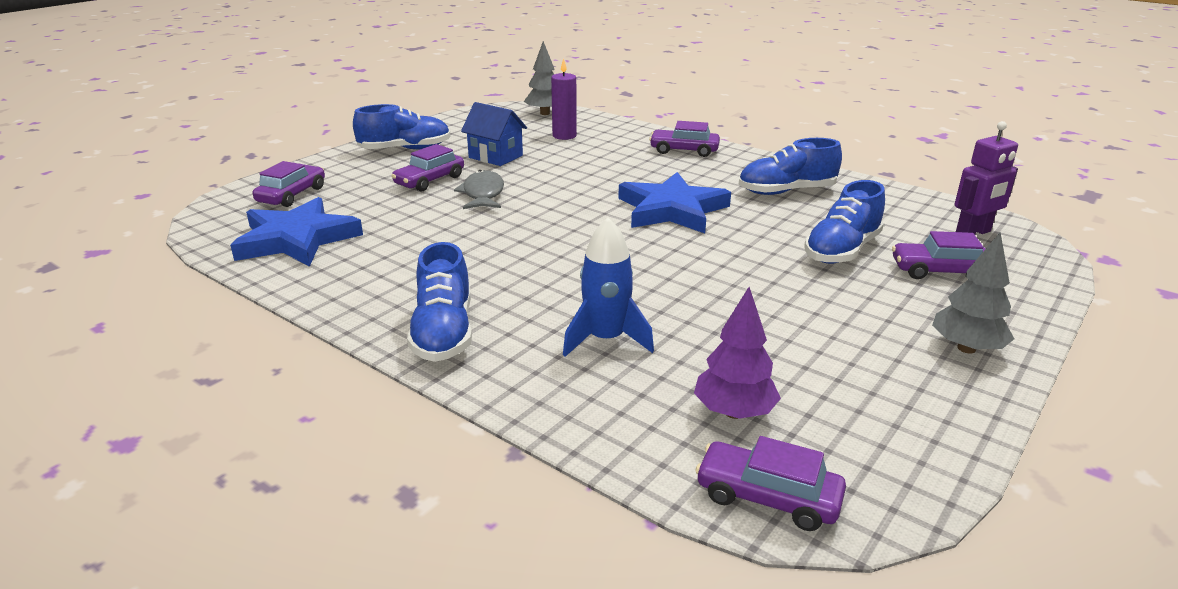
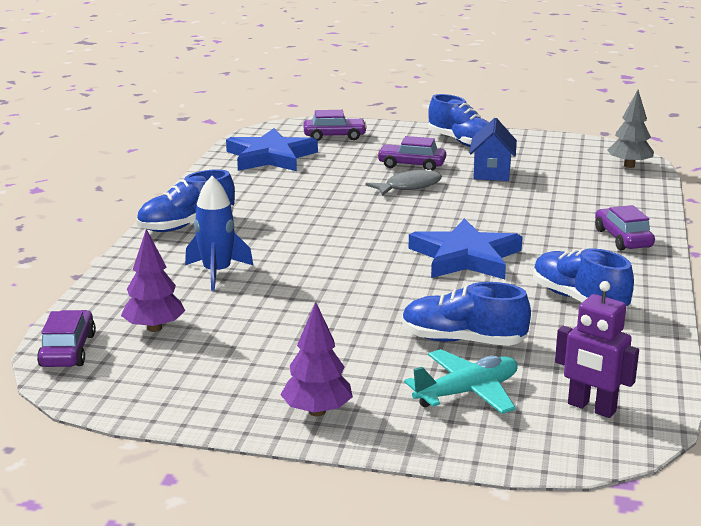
camera: 65 degrees right, 5 degrees down
purple candle [551,58,577,140] -> none
purple car [892,231,986,279] -> turquoise plane [404,349,518,414]
grey tree [932,232,1014,353] -> purple tree [280,302,353,416]

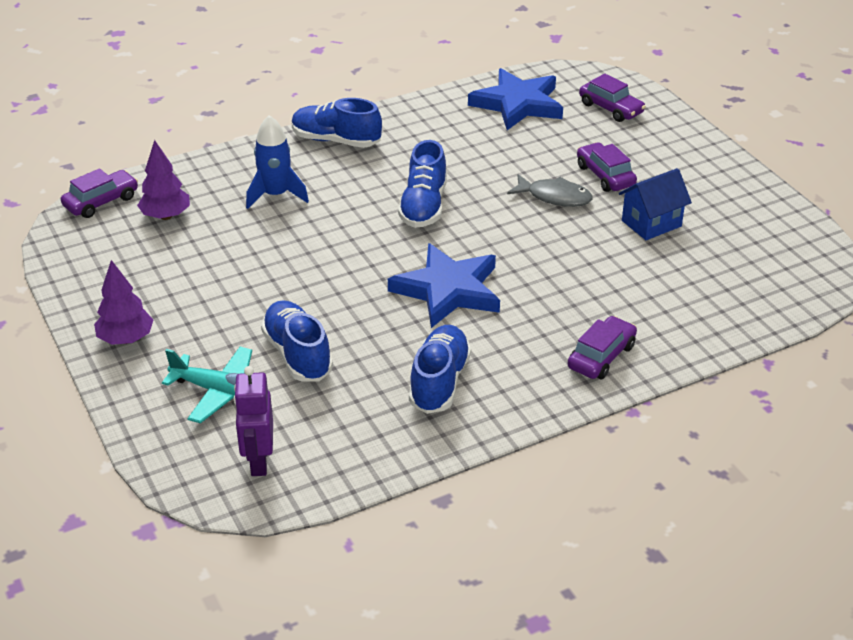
camera: 50 degrees right, 15 degrees up
blue shoe [428,94,489,147] -> blue shoe moved to [398,140,447,228]
grey tree [608,90,654,168] -> none

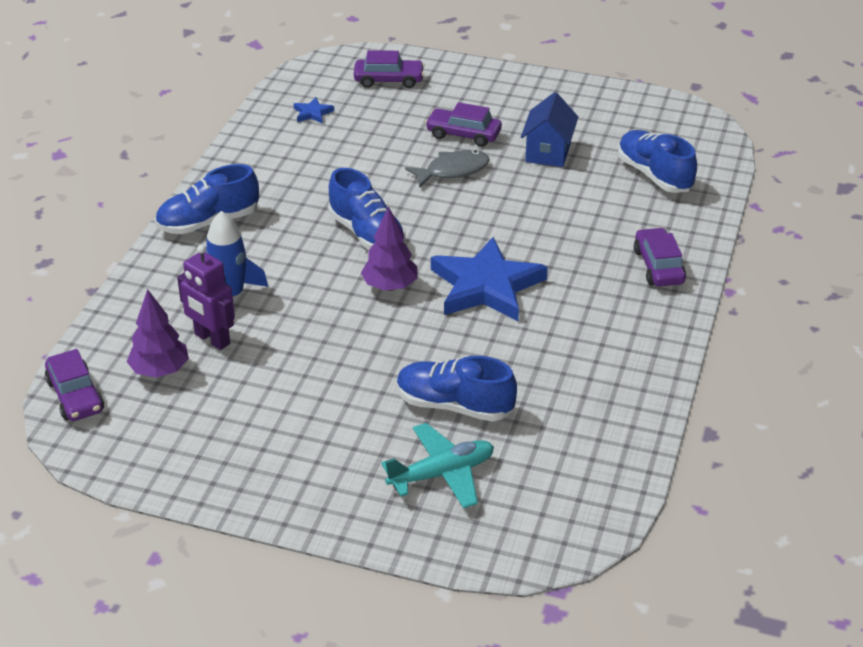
camera: 45 degrees left, 0 degrees up
purple car [61,168,138,218] -> purple car turned 150 degrees clockwise [45,349,104,421]
purple tree [94,260,153,345] -> purple tree moved to [361,206,418,291]
purple robot [234,366,273,476] -> purple robot moved to [177,245,235,350]
blue shoe [409,325,471,414] -> blue shoe moved to [618,130,697,193]
blue star [468,68,563,130] -> blue star [293,97,334,124], size x0.41

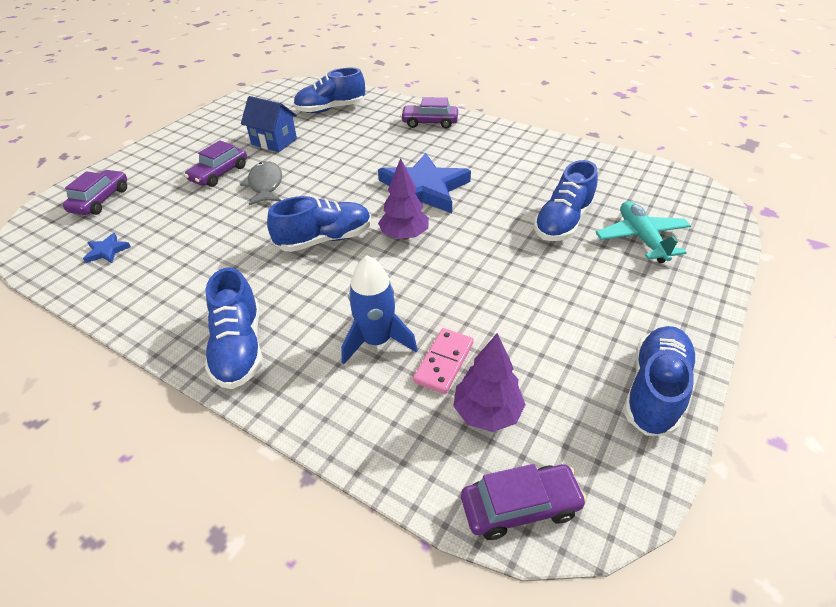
camera: 75 degrees left, 5 degrees up
purple robot [177,245,235,350] -> pink domino [413,328,474,394]
none -> blue shoe [624,326,697,436]

